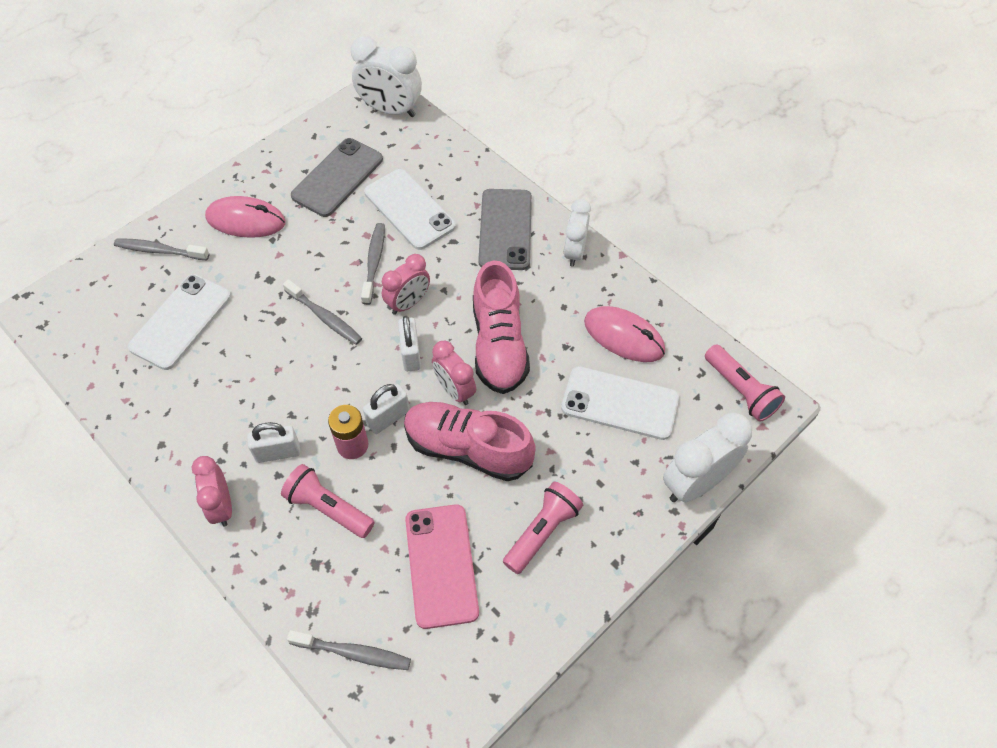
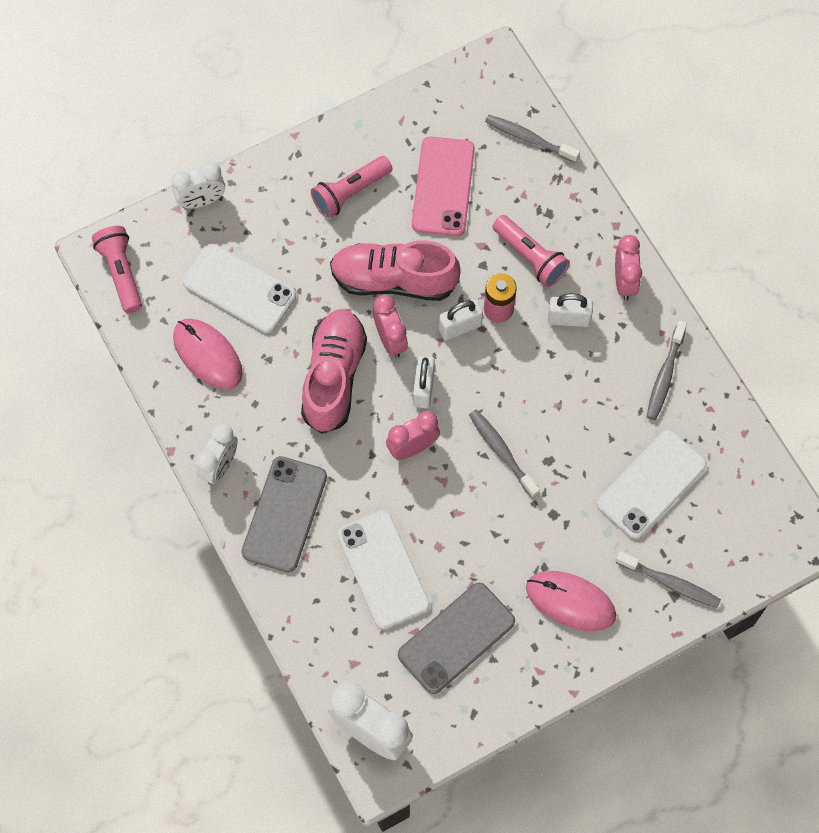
camera: 165 degrees left, 10 degrees up
grey toothbrush [361,223,385,305] -> grey toothbrush moved to [646,321,687,420]
pink shoe [404,402,536,481] -> pink shoe turned 150 degrees clockwise [330,240,461,301]
white clock [663,413,752,502] -> white clock [171,161,225,208], size x0.66

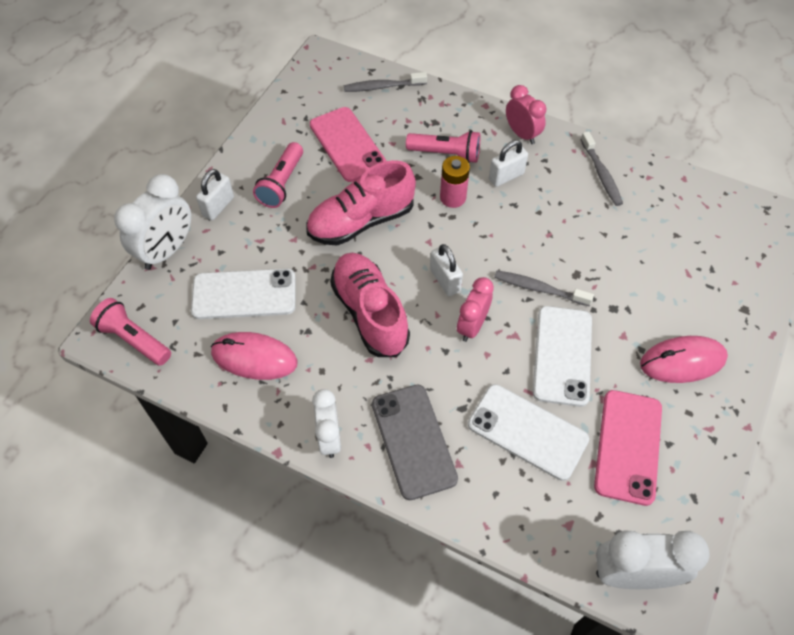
camera: 35 degrees left, 10 degrees down
white clock [171,161,225,208] -> white clock [114,174,191,270], size x1.52
pink clock [373,295,408,358] -> none
grey phone [398,582,515,694] -> pink phone [594,390,662,506]
white padlock [439,300,483,341] -> white padlock moved to [196,169,234,220]
white phone [597,430,707,539] -> white phone moved to [533,306,592,407]
grey toothbrush [616,551,721,608] -> none

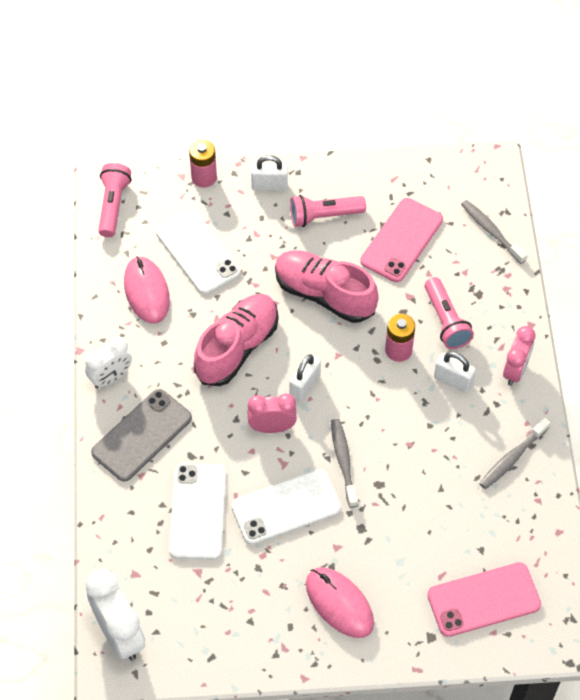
camera: 60 degrees right, 0 degrees up
white clock [114,174,191,270] -> pink battery [189,140,217,188]
pink phone [594,390,662,506] -> pink phone moved to [427,562,541,637]

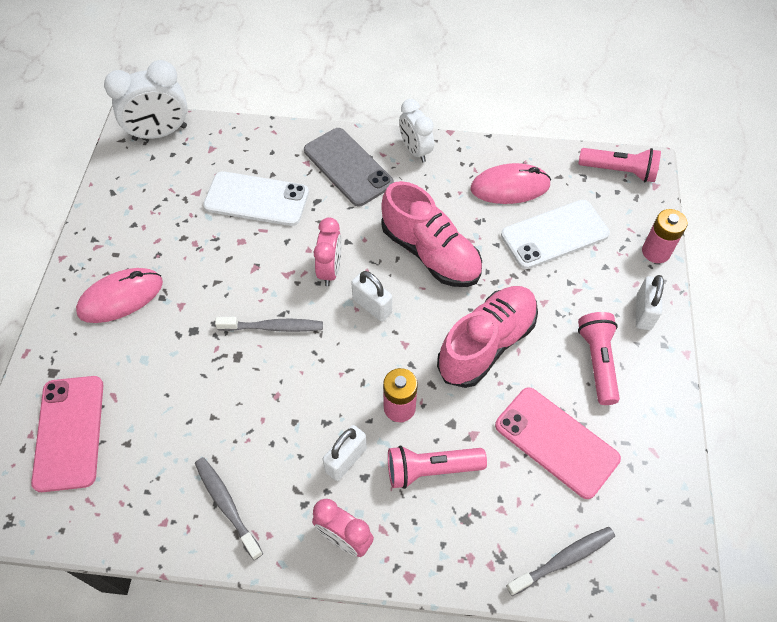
camera: 100 degrees right, 0 degrees up
white phone [231,469,341,545] -> none

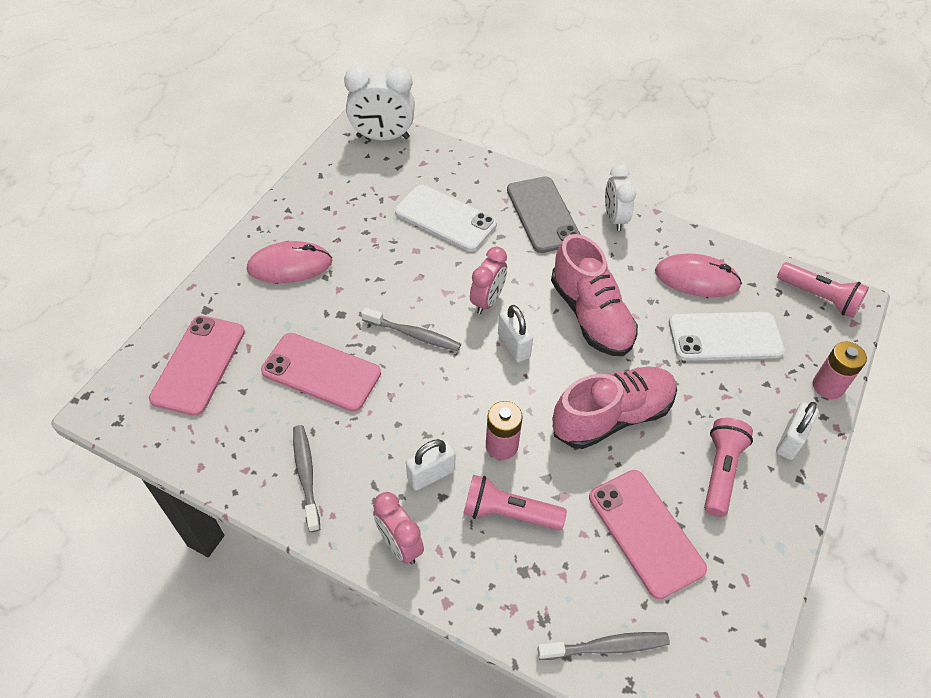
camera: 20 degrees right, 5 degrees down
none -> pink phone [261,333,381,412]

